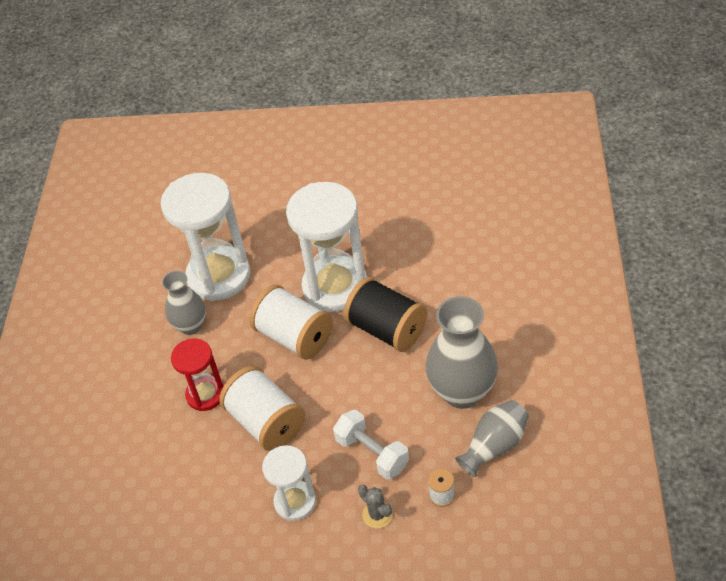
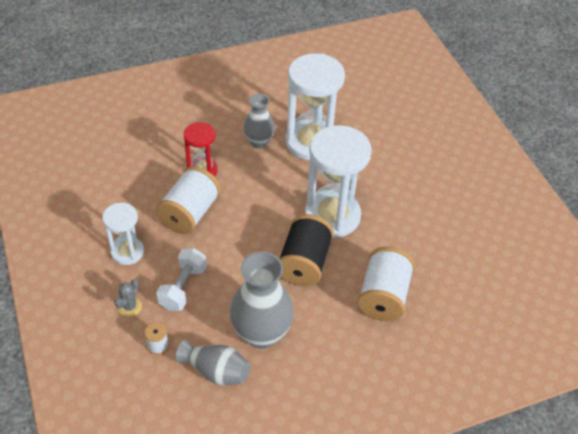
camera: 60 degrees right, 0 degrees up
white spool [250,285,333,360] -> white spool moved to [357,246,415,321]

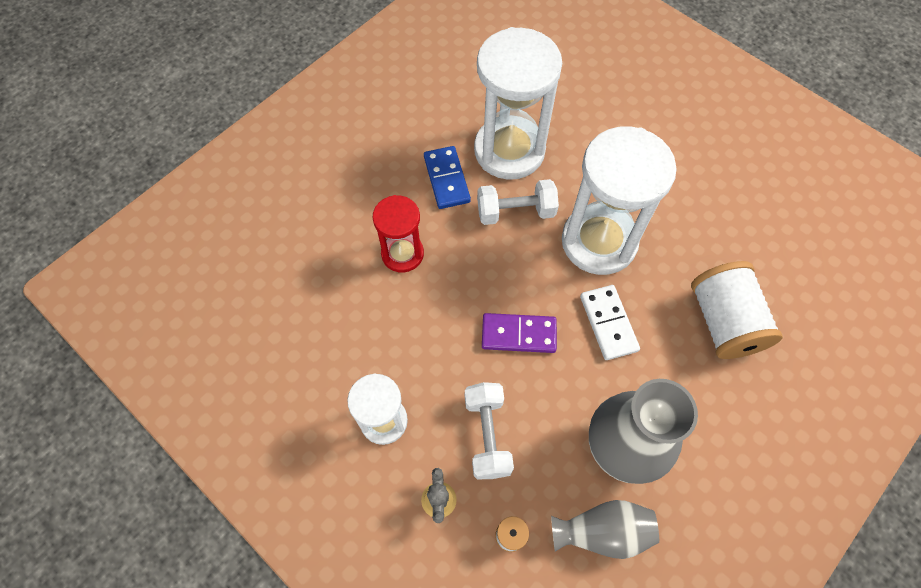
camera: 25 degrees left, 15 degrees up
white spool [156,166,221,234] -> none
grey vase [244,94,275,149] -> blue domino [424,146,471,209]
black spool [280,214,334,287] -> white domino [580,285,640,360]
none -> white dumbbell [477,179,559,225]
none -> purple domino [482,313,557,353]

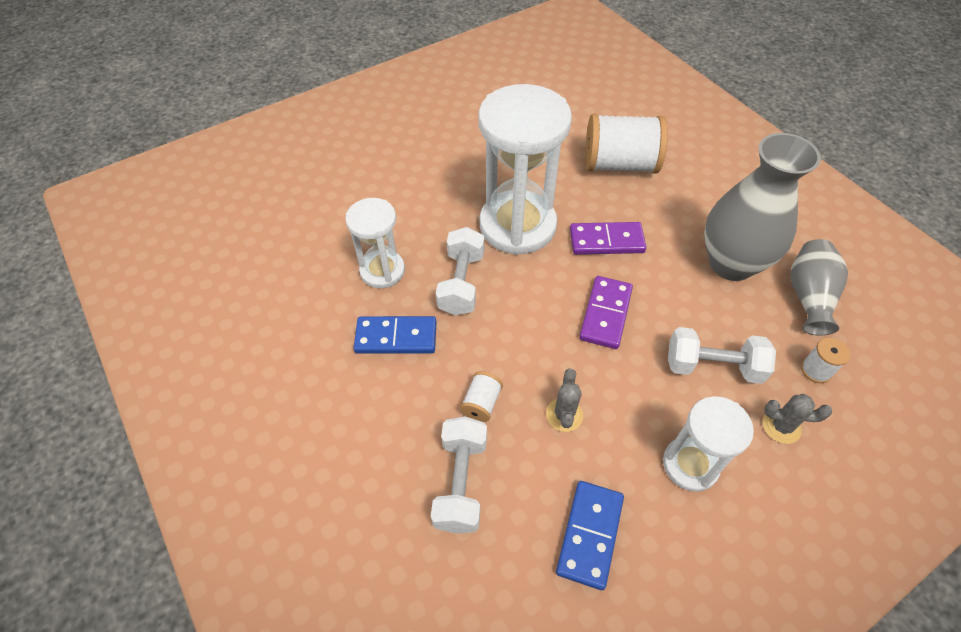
camera: 75 degrees left, 10 degrees down
red hourglass [373,195,424,272] -> white spool [460,371,503,422]
white hourglass [474,27,562,180] -> white hourglass [345,198,405,288], size x0.56
white domino [580,285,640,360] -> purple domino [570,222,646,255]
none -> white dumbbell [431,416,487,534]
none -> grey cactus [546,369,583,432]
none -> blue domino [556,481,624,590]

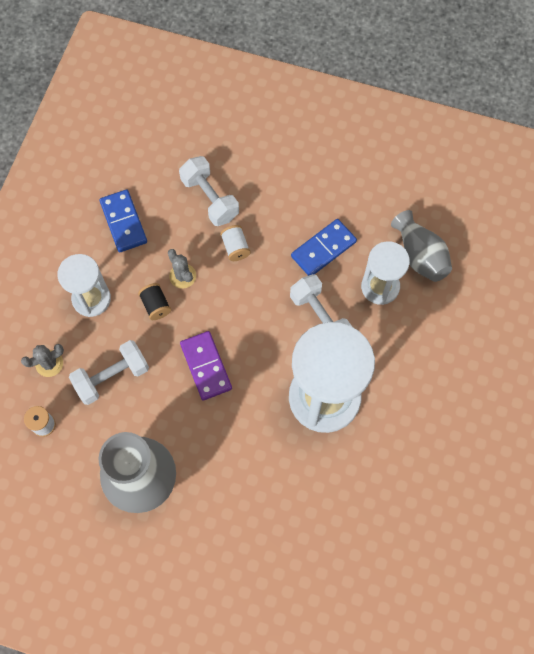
camera: 140 degrees right, 15 degrees up
purple domino [570,222,646,255] -> none
white spool [585,114,668,174] -> none
grey vase [790,239,848,336] -> grey vase moved to [391,210,452,282]
none -> black spool [138,283,171,320]

